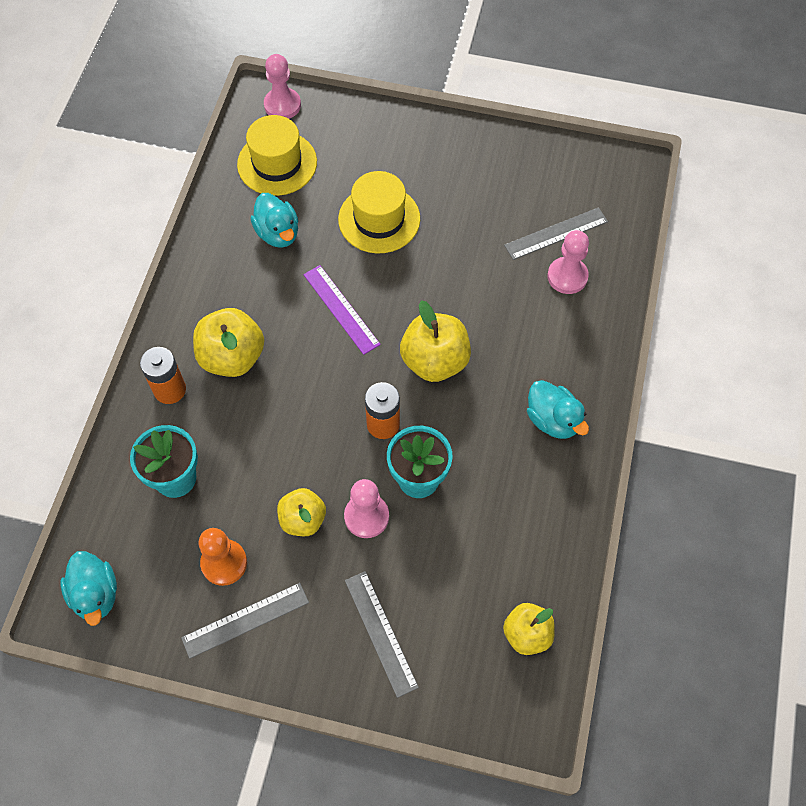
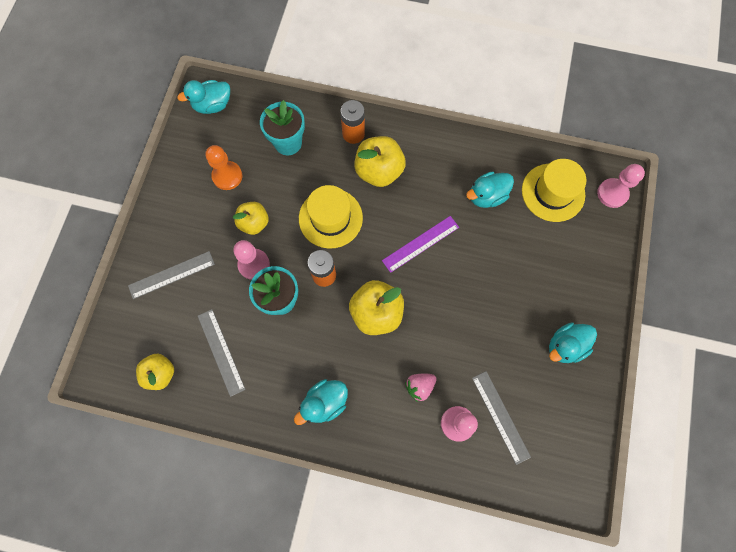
camera: 90 degrees right, 10 degrees up
grey ruler [181,583,309,659] -> grey ruler moved to [198,309,246,397]
yellow hat [338,171,420,253] -> yellow hat moved to [299,185,363,249]
none -> pink strawberry [405,374,436,402]
none -> turquoise duck [549,322,597,363]

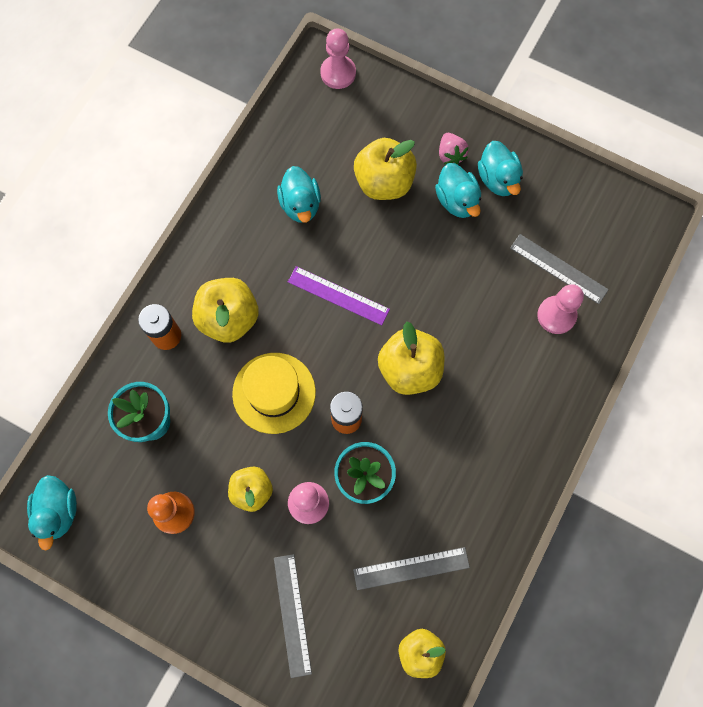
camera: 75 degrees left, 0 degrees up
turquoise duck [294,379,348,425] -> turquoise duck moved to [435,163,481,218]
purple ruler [382,216,459,273] -> purple ruler turned 45 degrees counterclockwise [288,266,390,325]
pink strawberry [405,374,436,402] -> pink strawberry moved to [439,133,469,165]
grey ruler [472,371,531,465] -> grey ruler turned 45 degrees clockwise [510,234,609,304]
yellow hat [522,159,586,222] -> none
none -> yellow apple [354,138,417,200]

